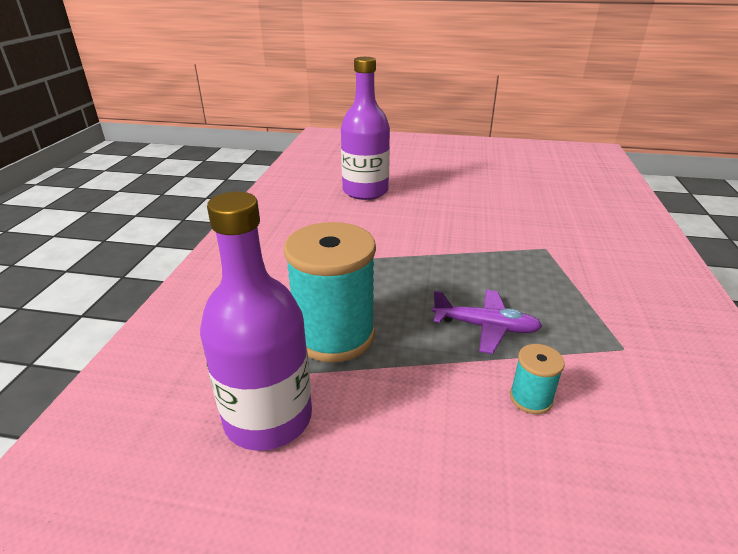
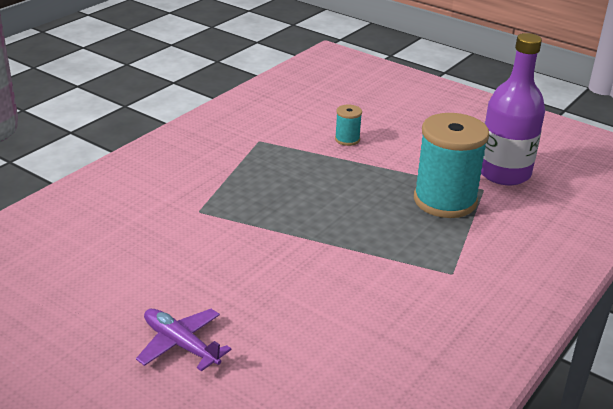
camera: 155 degrees left, 0 degrees up
purple bottle [341,57,390,200] -> none
purple plane [432,290,542,354] -> purple plane moved to [136,309,231,371]

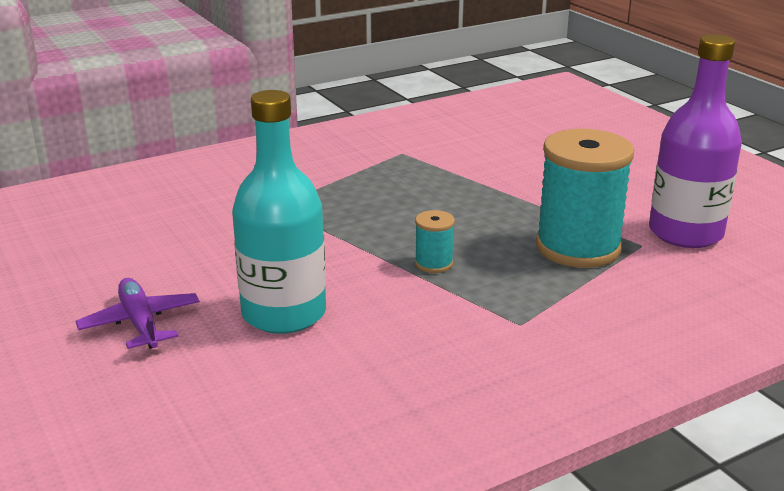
camera: 25 degrees right, 5 degrees down
turquoise spool [335,105,362,146] -> turquoise spool moved to [415,210,455,273]
none -> turquoise bottle [232,90,326,334]

